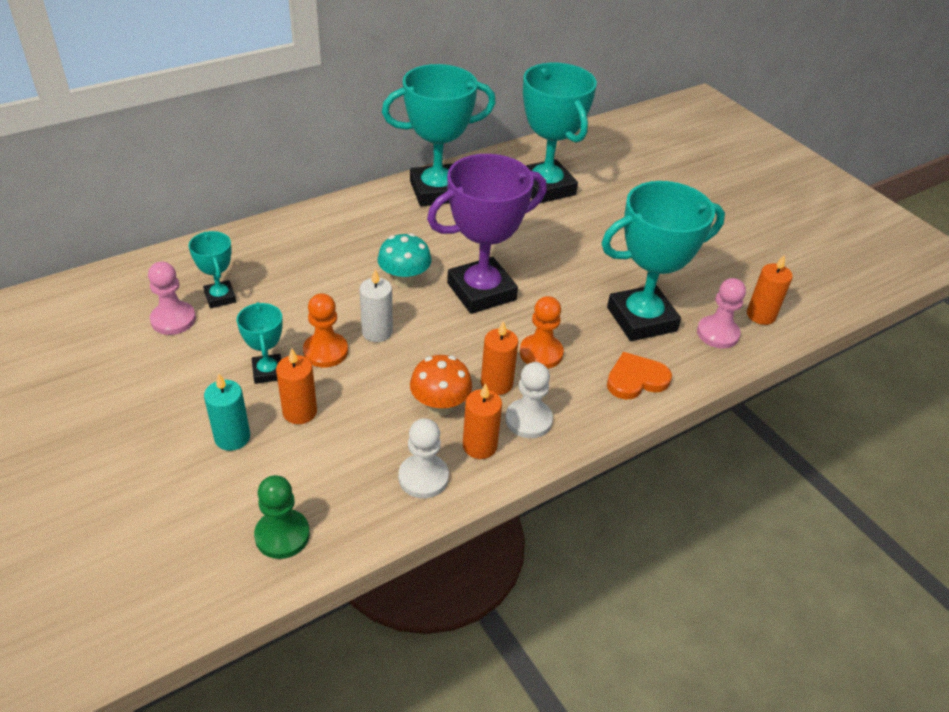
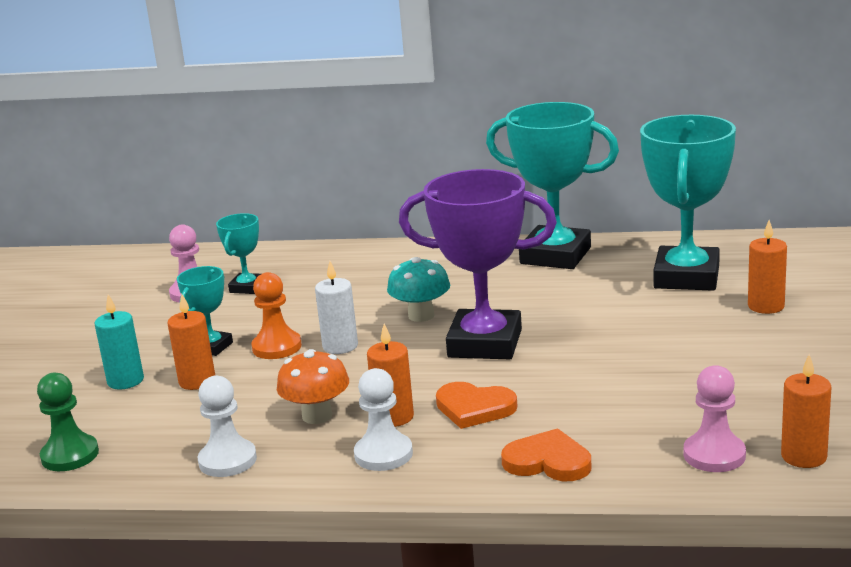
camera: 45 degrees right, 20 degrees down
orange candle [463,383,502,459] -> orange candle moved to [748,220,787,314]
orange pawn [520,296,564,369] -> orange heart [436,382,517,429]
turquoise trophy [602,181,725,341] -> none

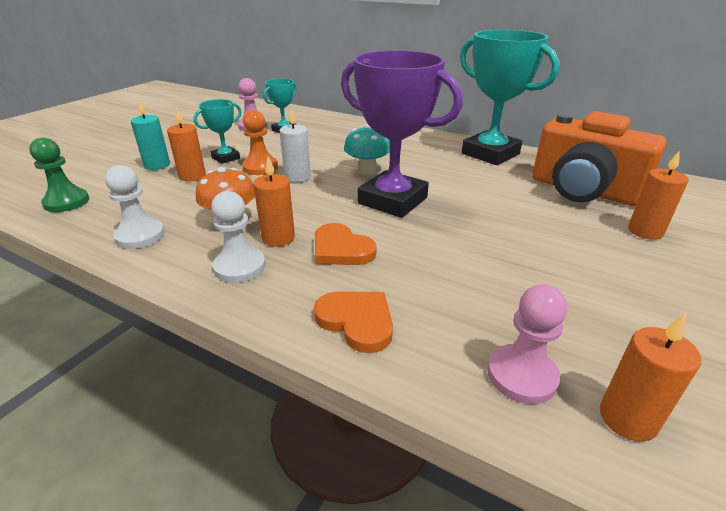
camera: 20 degrees right, 10 degrees up
turquoise trophy [640,115,736,291] -> orange camera [532,111,667,206]

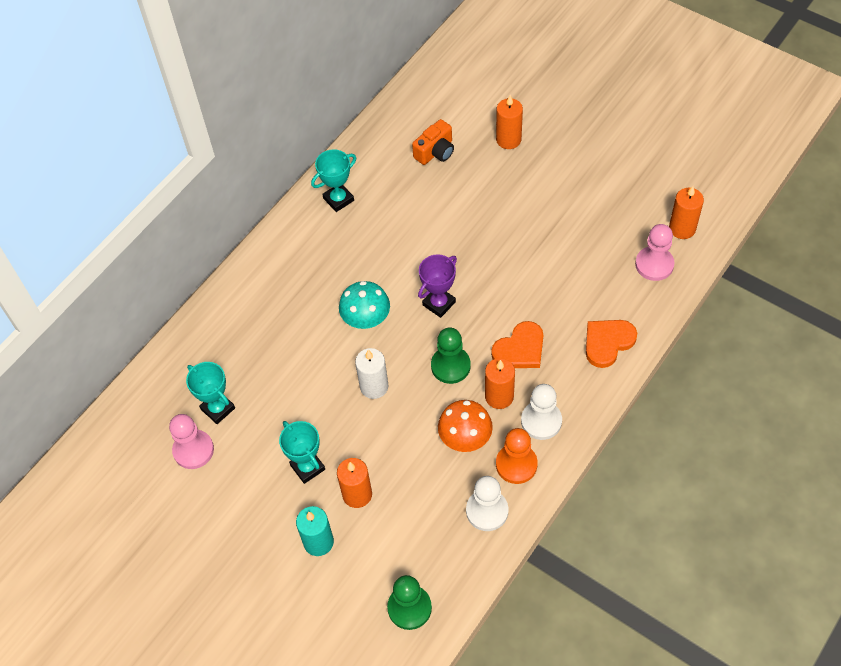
camera: 80 degrees left, 25 degrees up
orange pawn [242,110,278,175] -> orange pawn moved to [496,428,538,484]
purple trophy [341,50,463,218] -> purple trophy [418,254,457,318], size x0.49
turquoise trophy [460,30,560,165] -> turquoise trophy [311,149,356,212], size x0.49
orange camera [532,111,667,206] -> orange camera [412,119,454,165], size x0.44
none -> green pawn [431,328,471,384]

